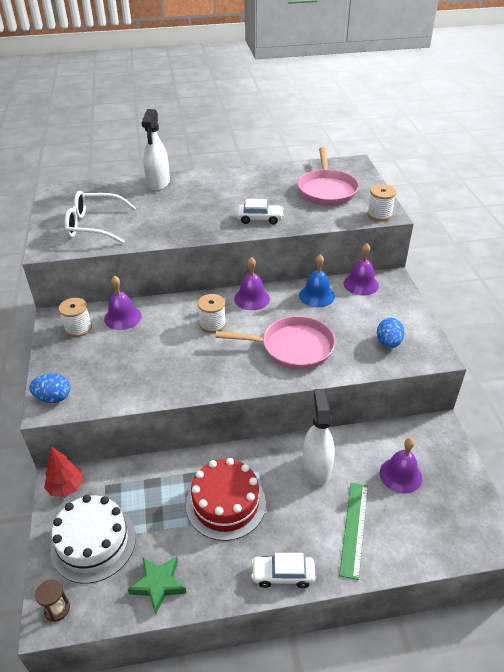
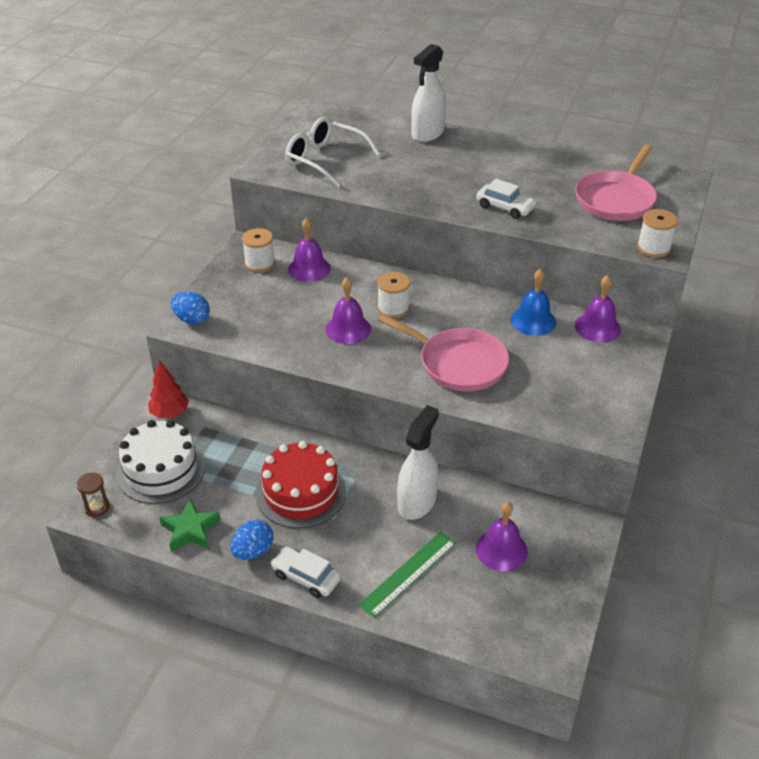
camera: 30 degrees right, 0 degrees up
purple bell [234,257,270,310] -> purple bell moved to [325,277,371,344]
blue egg [377,318,404,348] -> blue egg moved to [231,520,273,560]

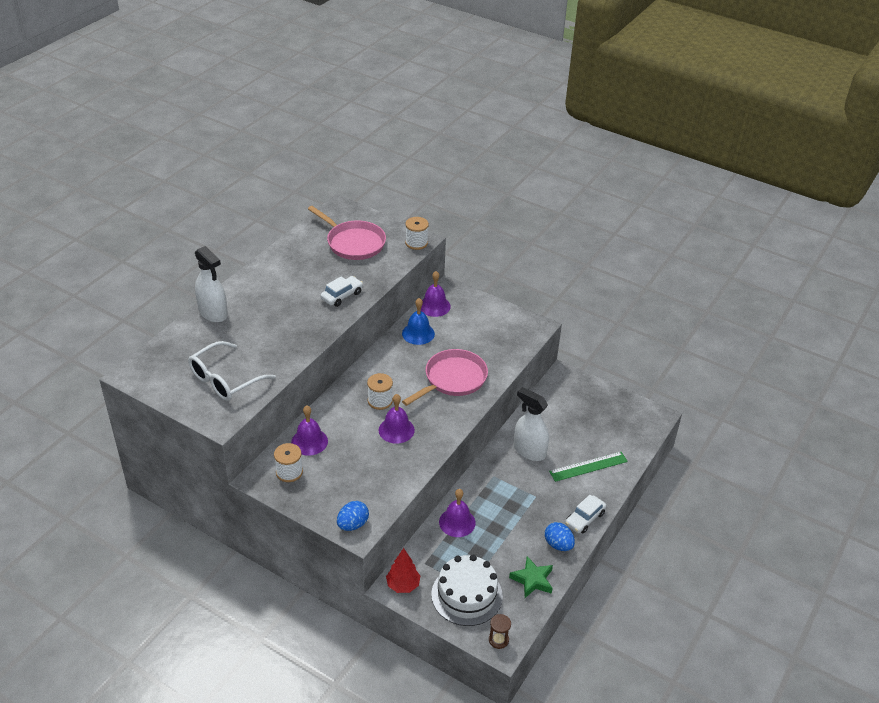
camera: 80 degrees left, 0 degrees up
red cake [256,441,346,528] -> none
green ruler [358,532,456,618] -> green ruler turned 75 degrees counterclockwise [549,452,628,482]
purple bell [476,502,528,571] -> purple bell moved to [439,489,476,537]

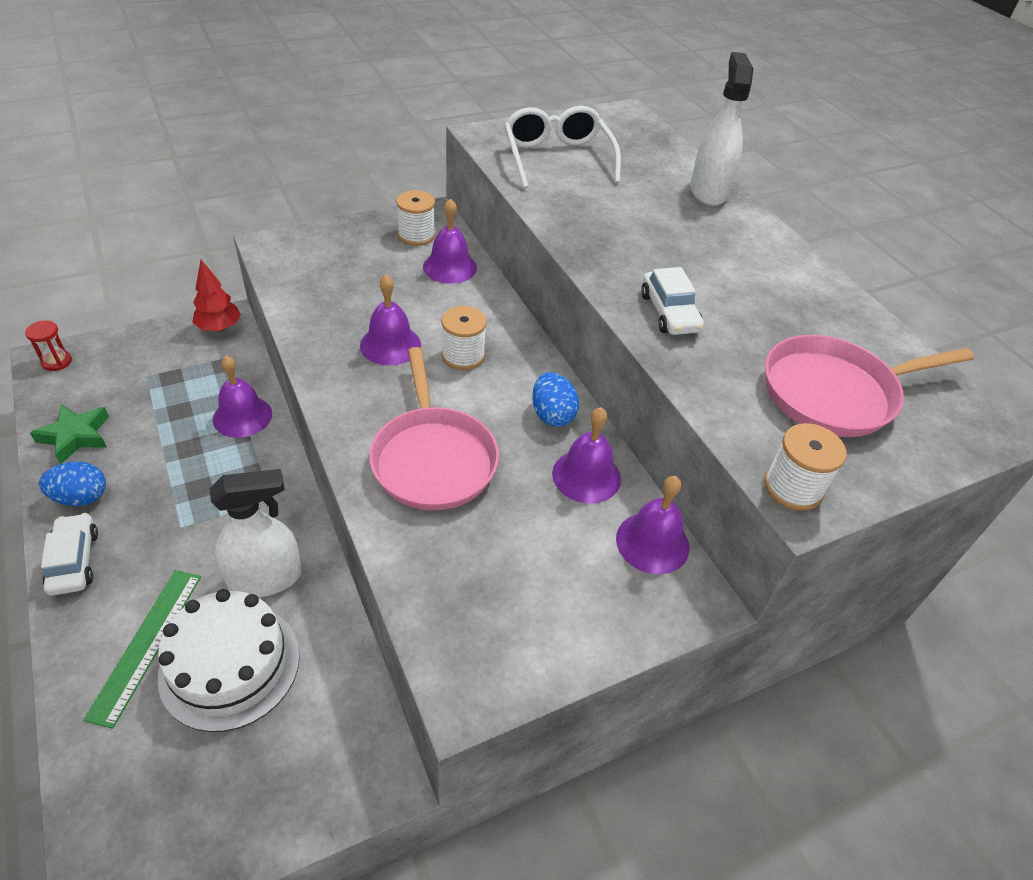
camera: 120 degrees right, 5 degrees up
white spray bottle [195,246,228,323] -> white spray bottle turned 105 degrees clockwise [691,52,754,206]
blue egg [337,501,369,531] -> blue egg moved to [532,372,579,427]
blue bell [402,298,435,345] -> purple bell [552,407,621,503]
white cake [431,555,503,626] -> white cake moved to [158,589,300,732]
brown hourglass [489,614,511,649] -> red hourglass [25,320,72,371]

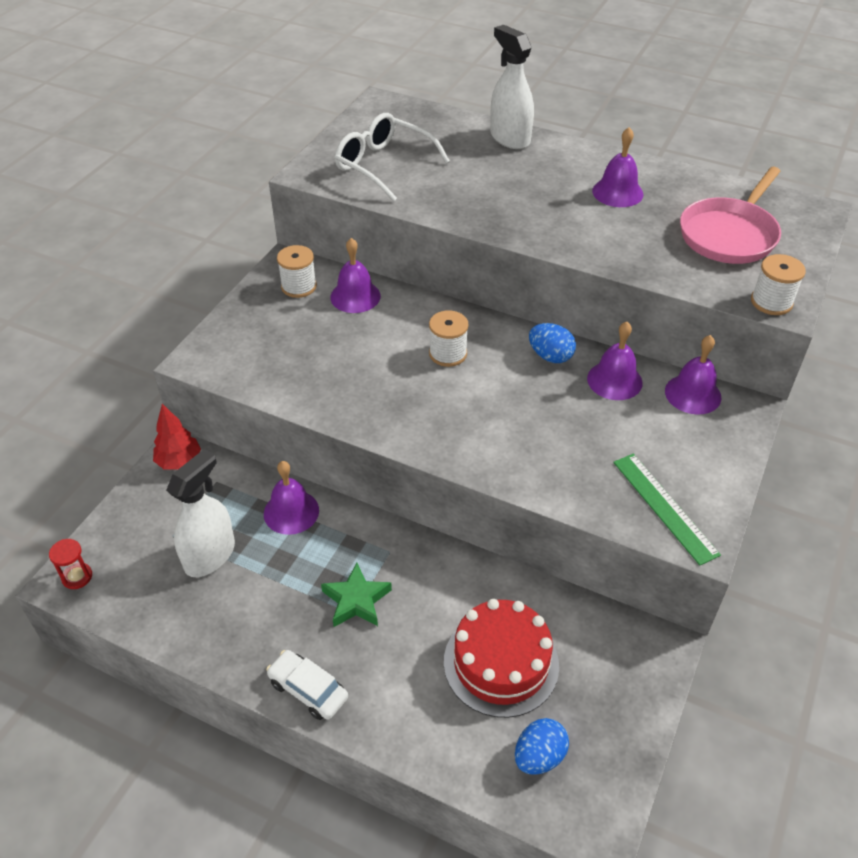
camera: 35 degrees left, 0 degrees up
green star [30,404,109,464] -> green star moved to [321,563,392,627]
blue egg [39,461,106,506] -> blue egg moved to [515,718,569,775]
green ruler [83,570,201,729] -> green ruler moved to [613,454,721,566]
white cake [158,589,300,732] -> red cake [444,599,559,718]
white spray bottle [210,469,302,598] -> white spray bottle moved to [166,449,235,577]
purple bell [360,274,421,365] -> purple bell moved to [592,127,643,207]
pink pan [369,347,499,510] -> none
white car [641,267,704,335] -> none

